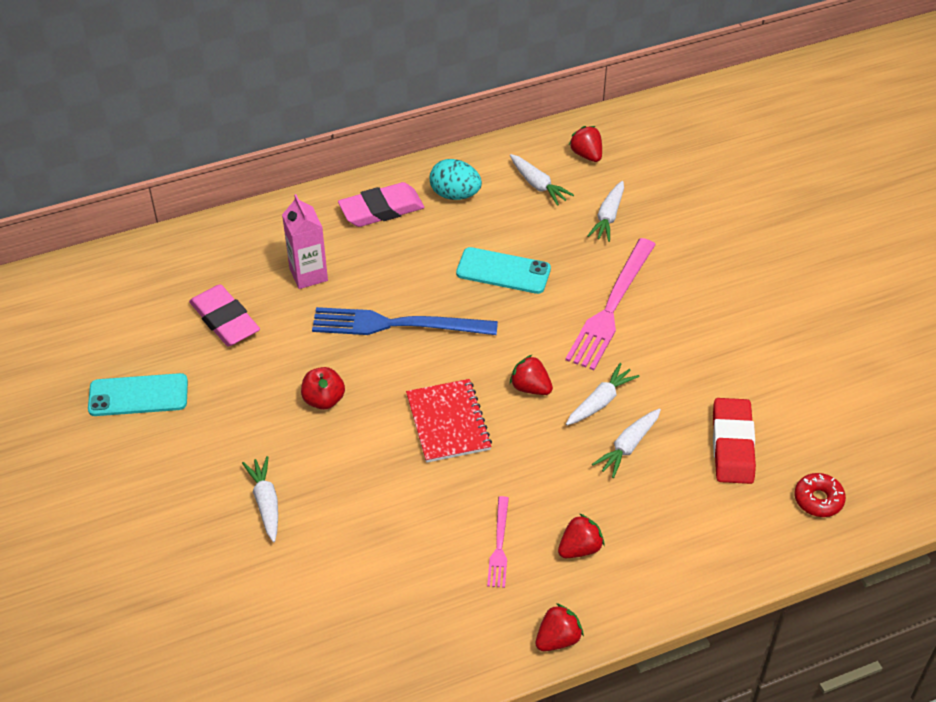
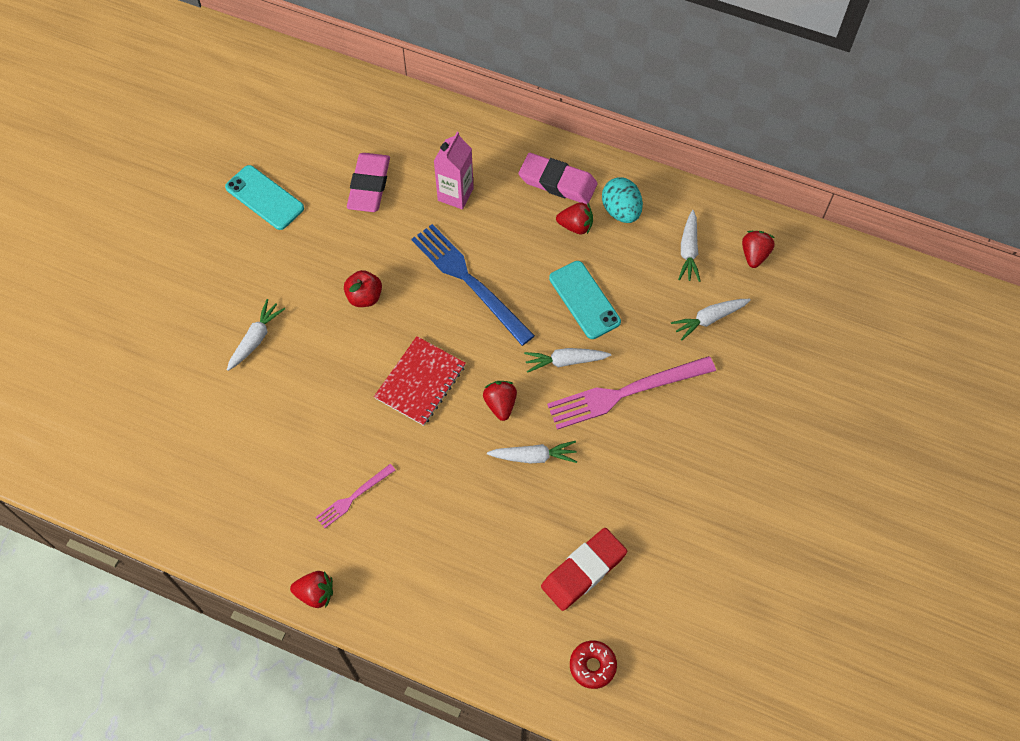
camera: 45 degrees right, 15 degrees up
red strawberry [558,513,605,558] -> red strawberry moved to [556,202,593,234]
white carrot [592,409,661,478] -> white carrot moved to [524,348,611,373]

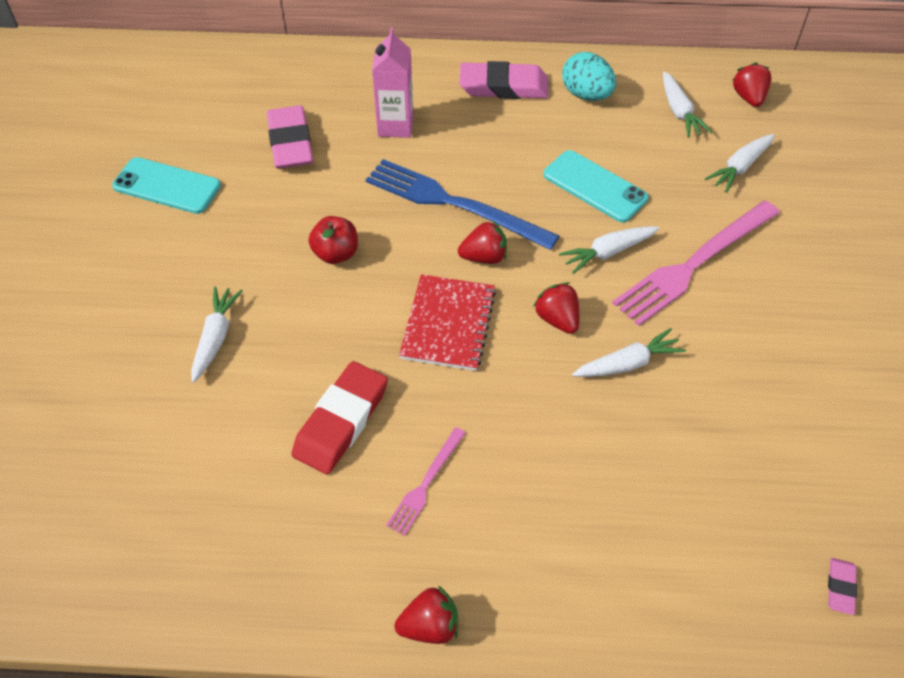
camera: 20 degrees left, 10 degrees down
red eraser [541,528,627,611] -> red eraser moved to [292,361,388,475]
red strawberry [556,202,593,234] -> red strawberry moved to [458,221,507,264]
red donut [570,641,617,689] -> pink eraser [828,558,857,615]

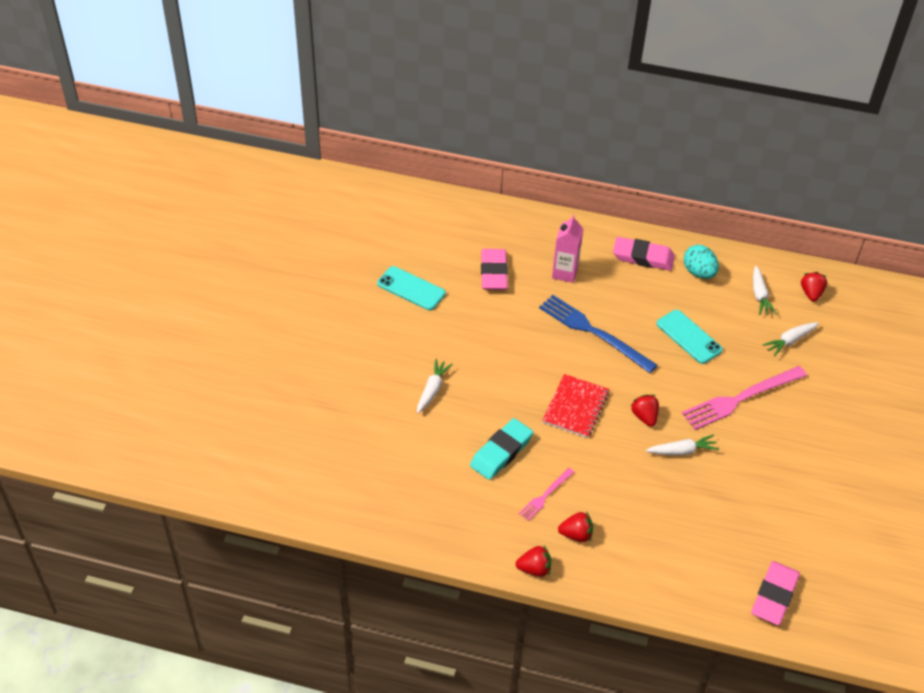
camera: 10 degrees right, 5 degrees down
red eraser [292,361,388,475] -> turquoise eraser [470,418,533,480]
red apple [309,216,358,264] -> none
red strawberry [458,221,507,264] -> red strawberry moved to [558,512,593,542]
white carrot [559,226,659,274] -> none
pink eraser [828,558,857,615] -> pink eraser [751,561,800,625], size x2.16

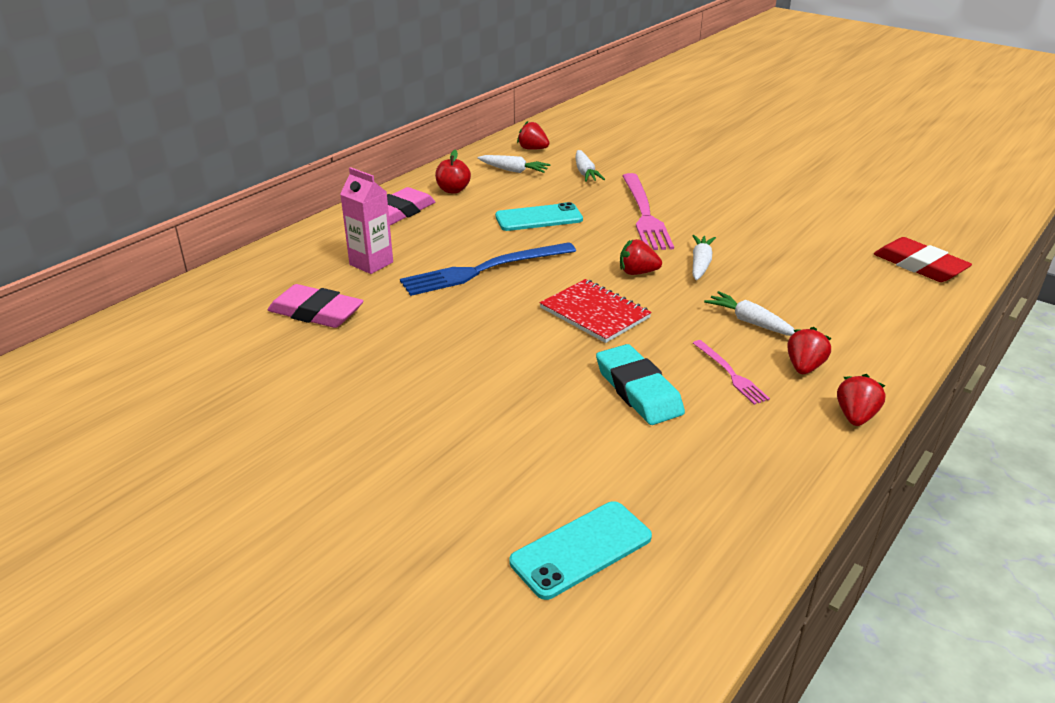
camera: 65 degrees left, 15 degrees down
turquoise phone [377,266,446,310] -> turquoise phone moved to [509,501,652,600]
white carrot [417,359,453,413] -> white carrot moved to [704,291,795,336]
turquoise egg [683,245,719,279] -> red apple [435,150,471,194]
pink eraser [751,561,800,625] -> red eraser [874,237,972,282]

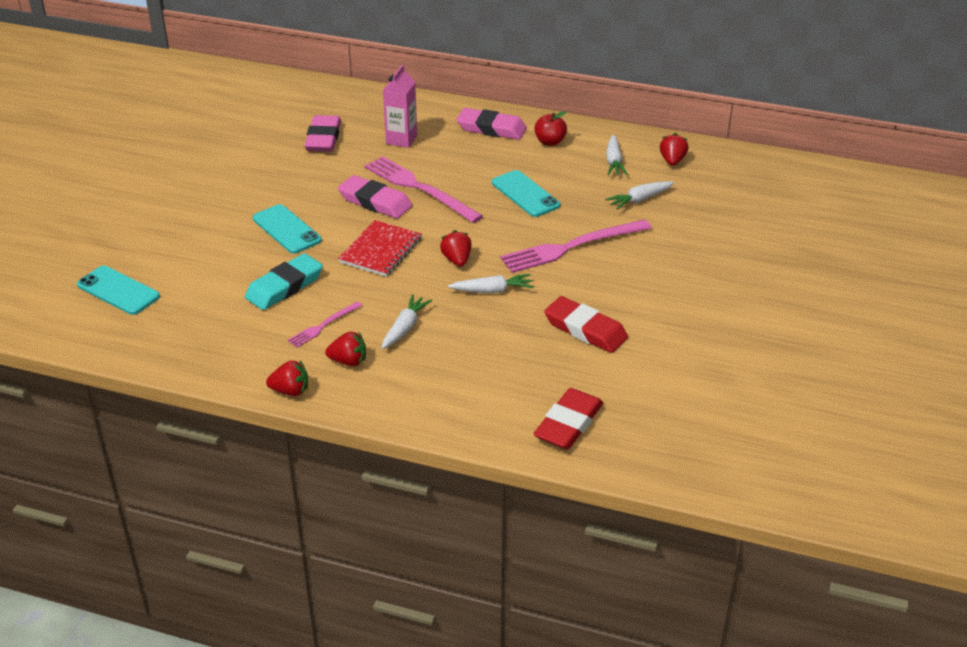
camera: 70 degrees right, 5 degrees up
blue fork [400,242,576,296] -> pink fork [364,156,483,223]
none -> turquoise phone [253,204,322,254]
none -> pink eraser [338,175,412,219]
none -> red eraser [544,296,628,353]

